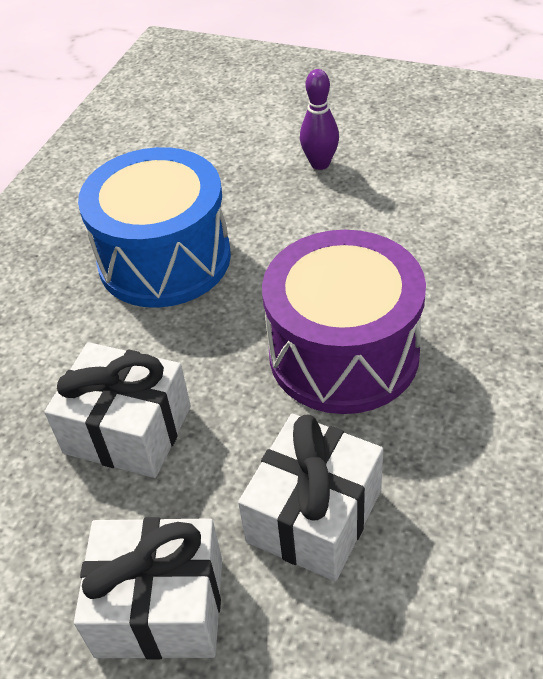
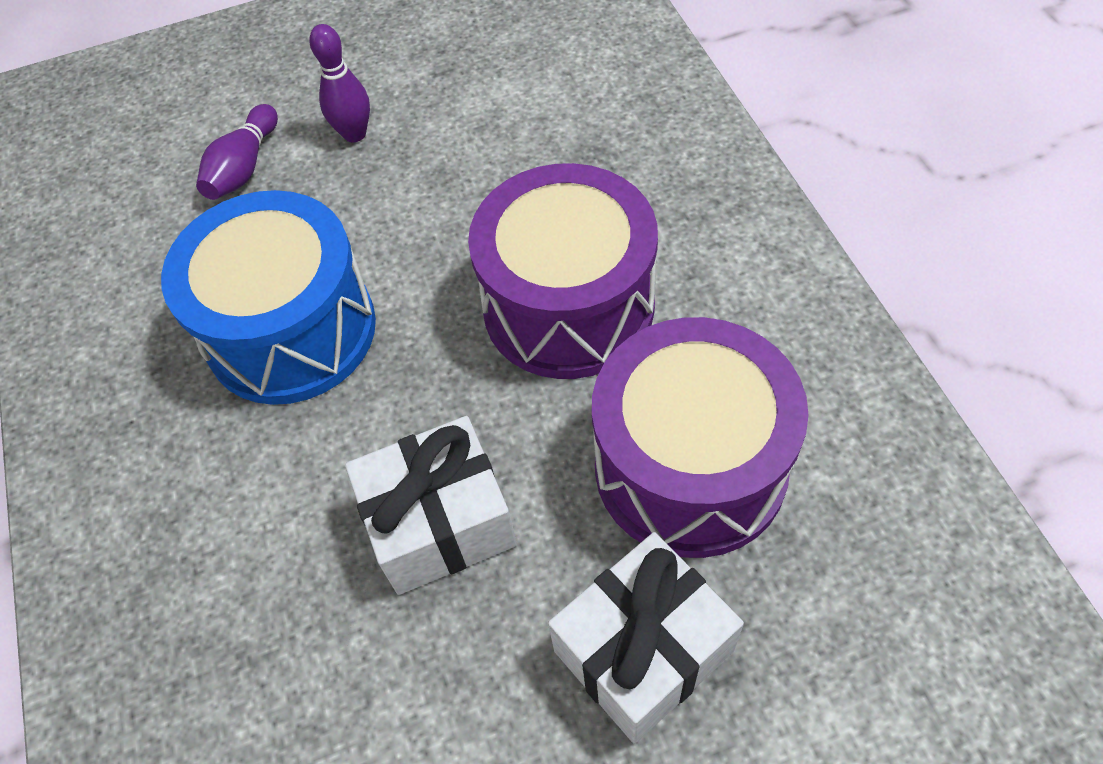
camera: 40 degrees left, 10 degrees up
white gift [238,414,383,581] -> purple drum [592,317,809,558]
none -> purple bowling pin [196,104,278,200]

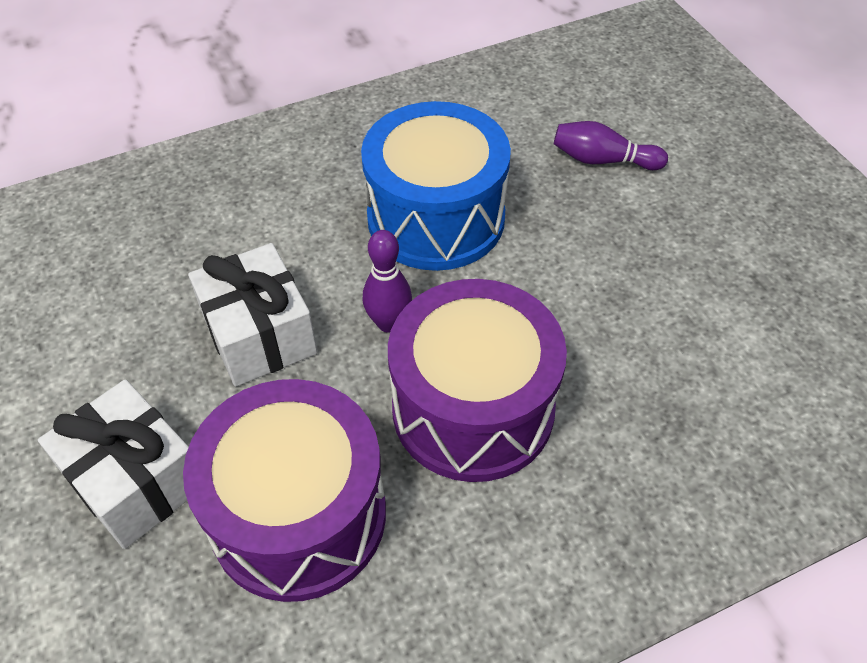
camera: 80 degrees right, 5 degrees down
purple bowling pin [309,24,370,142] -> purple bowling pin moved to [363,230,412,333]

